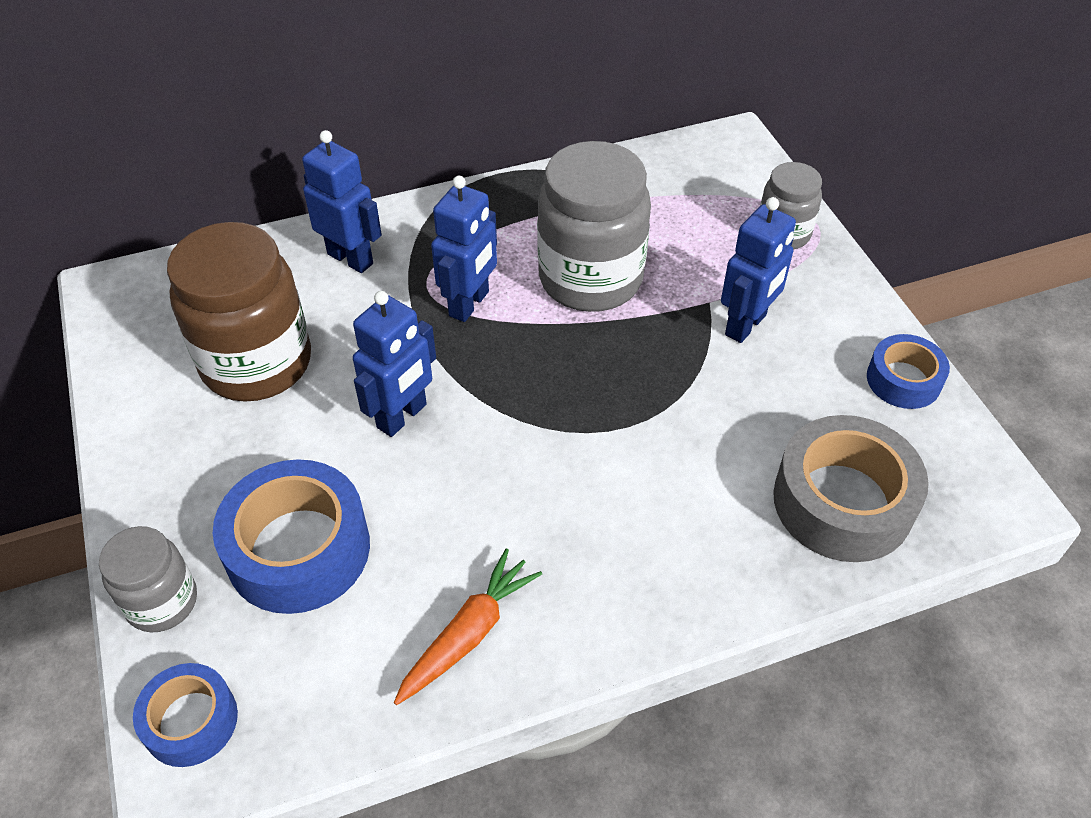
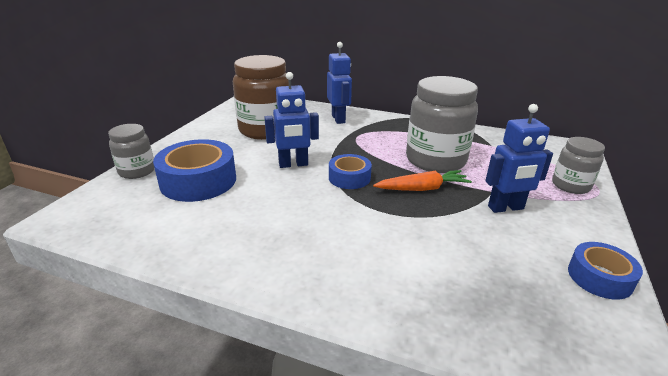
camera: 40 degrees right, 20 degrees down
blue tape [133,663,238,767] -> blue tape moved to [329,154,372,189]
orange carrot [394,549,542,705] -> orange carrot moved to [373,170,472,191]
blue robot [431,176,497,322] -> none
grey tape [773,415,929,562] -> none

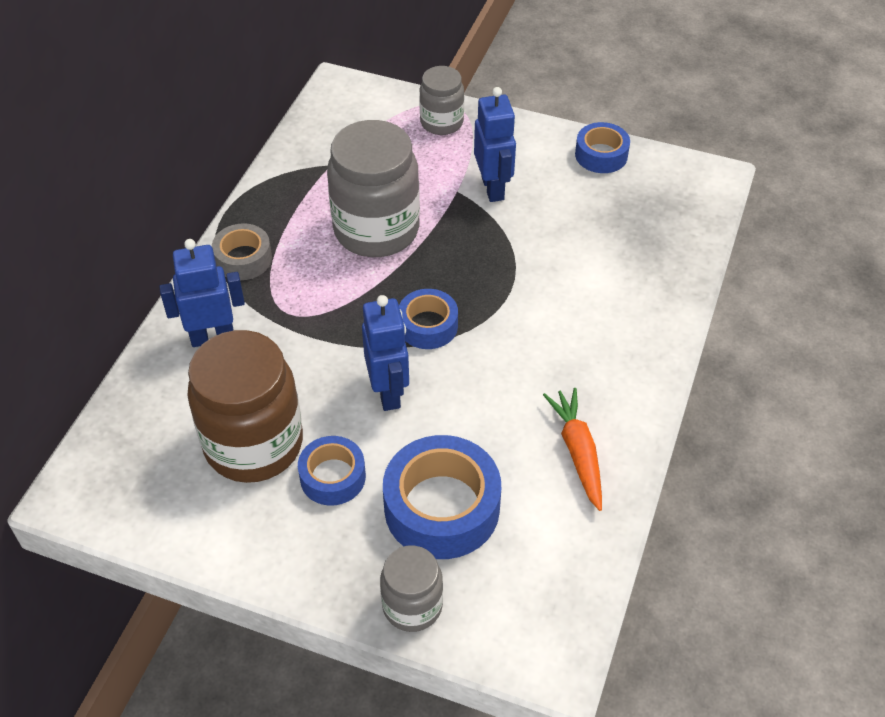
camera: 90 degrees left, 20 degrees up
orange carrot [373,170,472,191] -> orange carrot moved to [543,388,602,511]
none -> grey tape [212,223,272,280]
none -> blue tape [298,436,366,506]

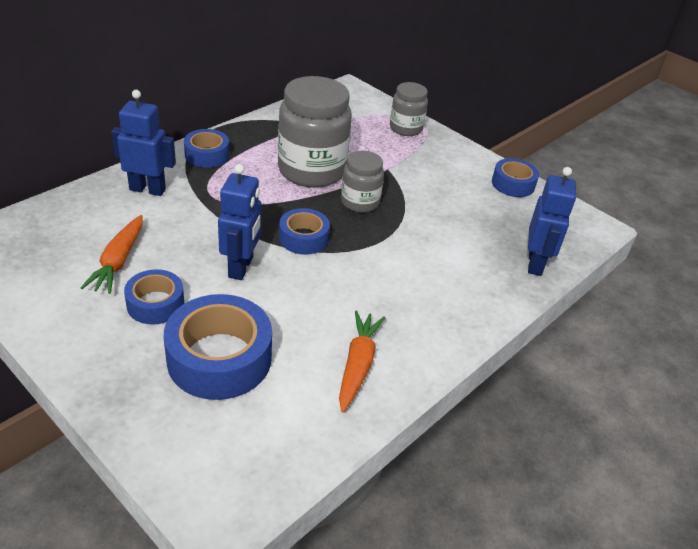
camera: 20 degrees right, 10 degrees down
brown jar [187,330,303,483] -> orange carrot [81,215,143,294]
grey tape [212,223,272,280] -> blue tape [184,129,229,168]
grey jar [380,546,443,632] -> grey jar moved to [341,151,384,213]
blue robot [474,87,516,202] -> blue robot moved to [528,167,576,276]

